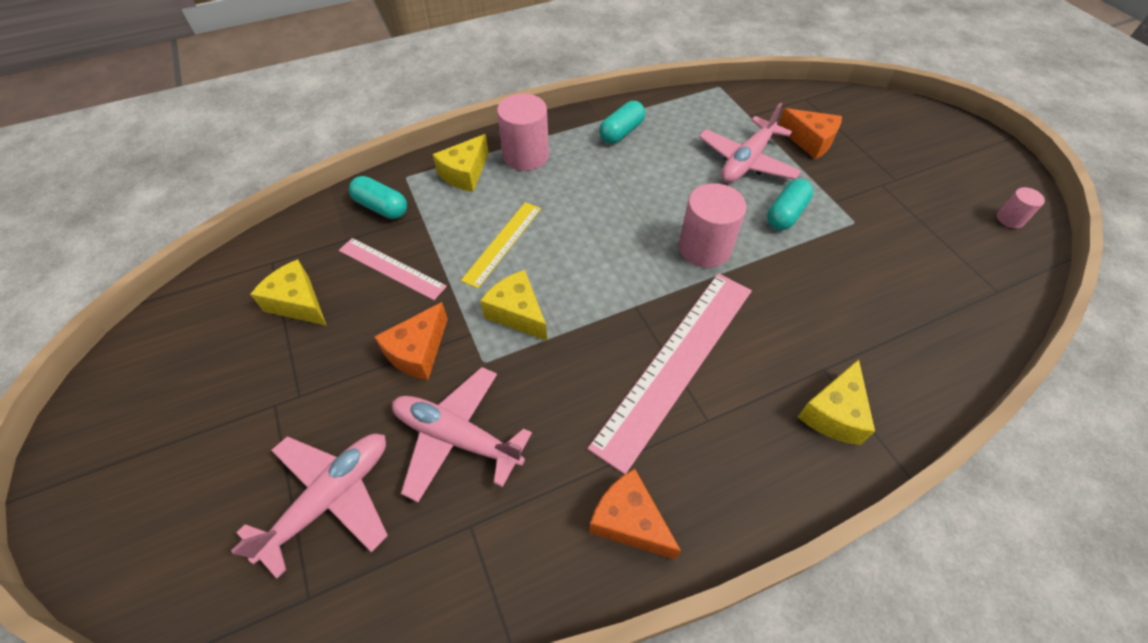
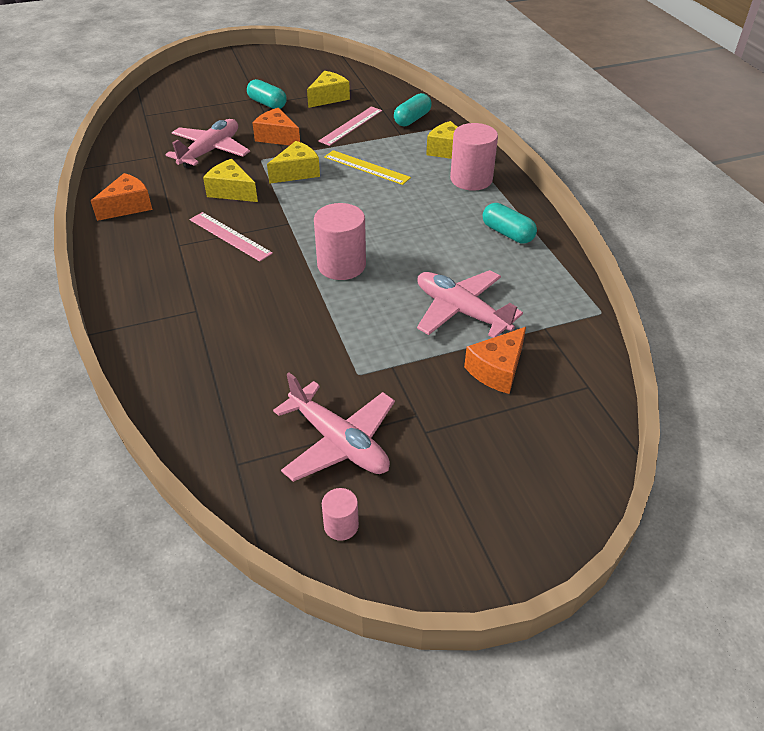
camera: 95 degrees right, 10 degrees down
pink plane [231,434,388,578] -> pink plane moved to [273,373,395,482]
pink ruler [588,273,752,474] -> pink ruler [189,212,273,262], size x0.55
turquoise capsule [767,179,813,230] -> turquoise capsule moved to [247,79,287,109]
yellow cheese [798,359,875,445] -> yellow cheese moved to [203,159,258,202]

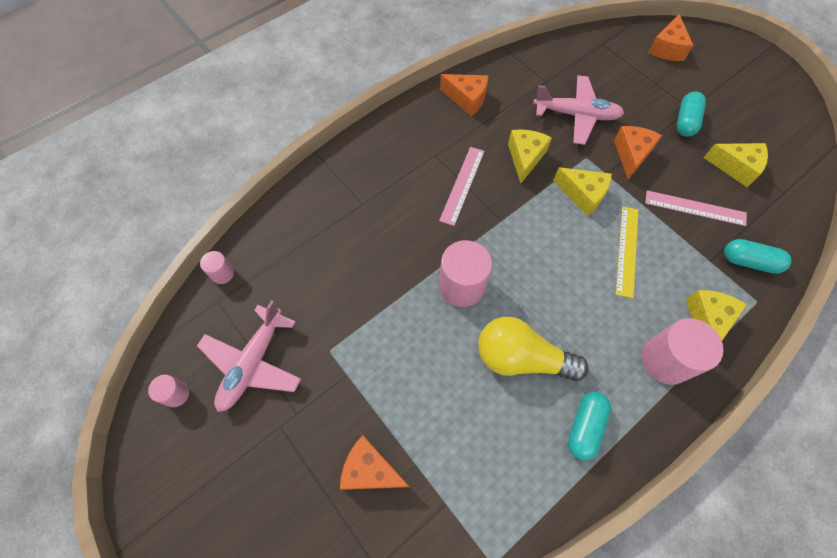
camera: 70 degrees right, 20 degrees up
pink plane [417,270,523,338] -> none
none -> pink cylinder [200,251,234,284]
none -> yellow light bulb [478,317,589,381]
none -> orange cheese [648,14,693,61]

